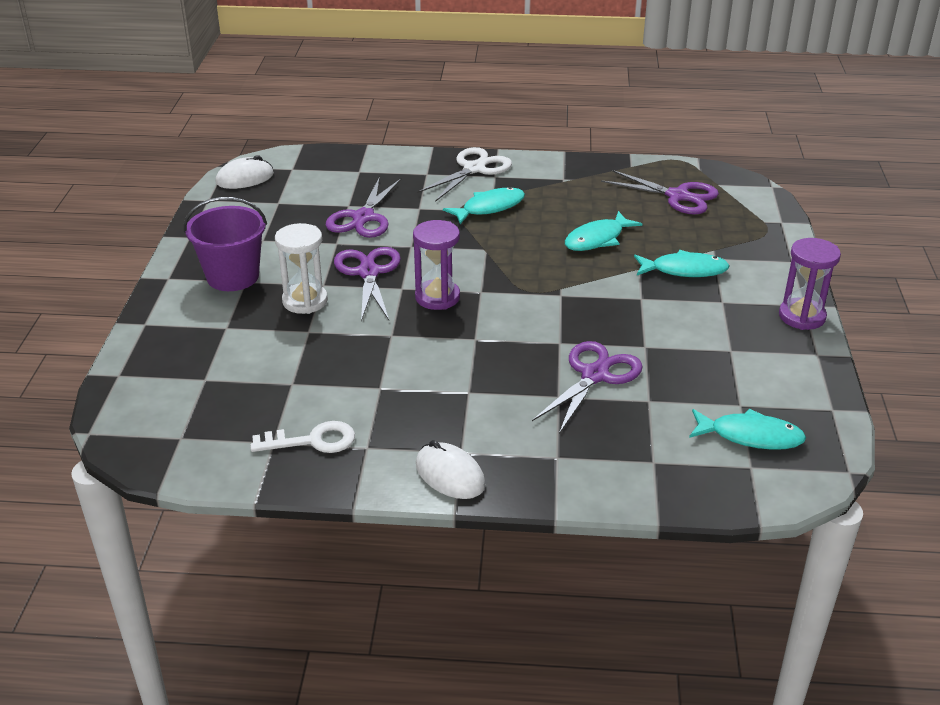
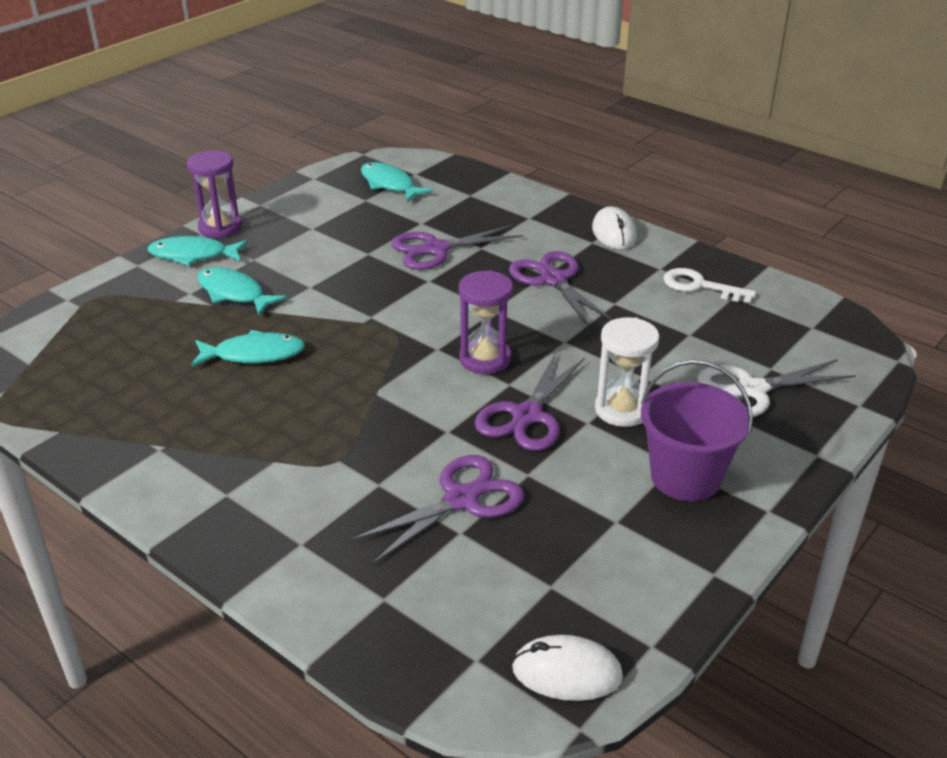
camera: 145 degrees left, 0 degrees up
white scissors [417,147,512,202] -> white scissors moved to [697,359,856,417]
turquoise fish [443,187,525,224] -> turquoise fish moved to [148,236,248,266]
purple scissors [601,169,719,215] -> purple scissors moved to [509,251,613,327]

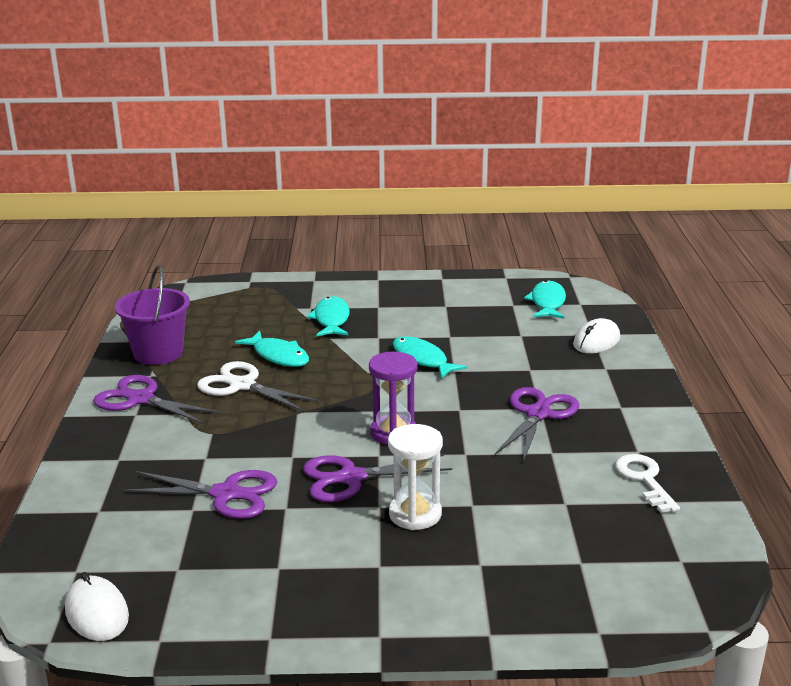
camera: 50 degrees right, 10 degrees down
turquoise fish [148,236,248,266] -> turquoise fish moved to [393,336,467,379]
purple hourglass [187,150,242,238] -> none
purple scissors [391,225,524,270] -> purple scissors moved to [93,375,221,424]
white mouse [592,207,637,249] -> white mouse moved to [573,318,620,354]
purple bucket [641,359,753,501] -> purple bucket moved to [115,265,190,365]
white scissors [697,359,856,417] -> white scissors moved to [197,361,321,412]

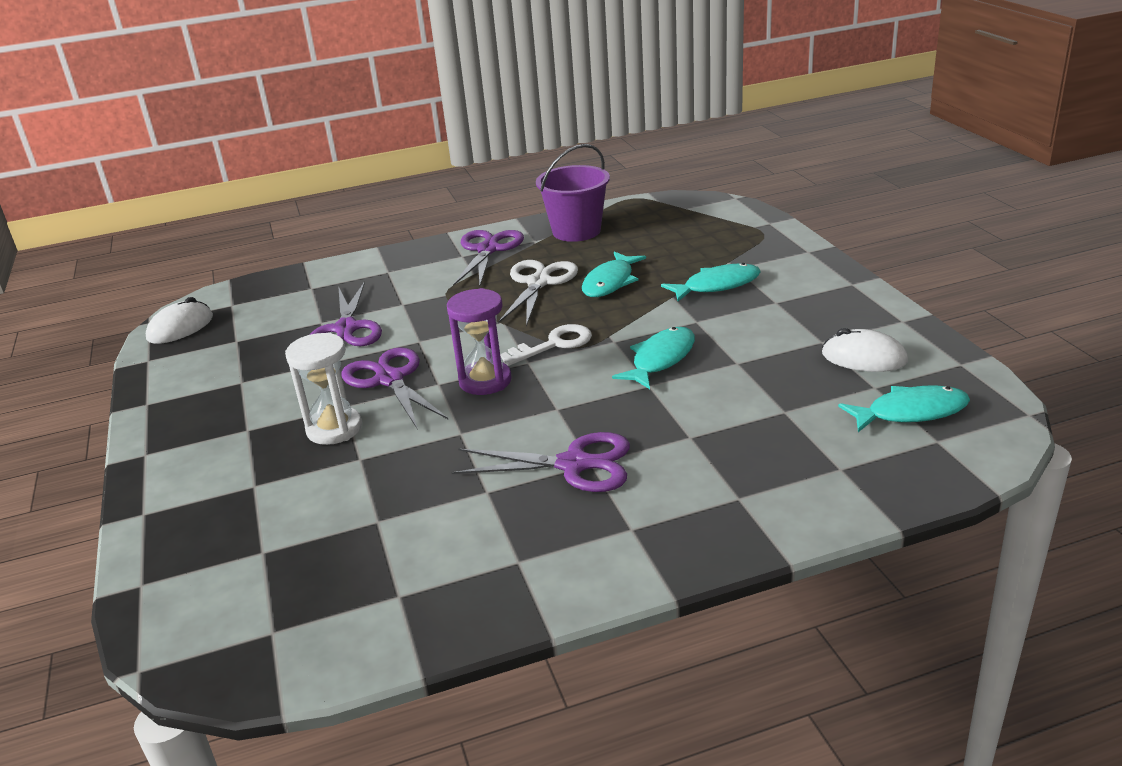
camera: 75 degrees right, 5 degrees up
white mouse [573,318,620,354] -> white mouse moved to [822,328,908,372]
white key [615,454,680,513] -> white key moved to [500,324,592,366]

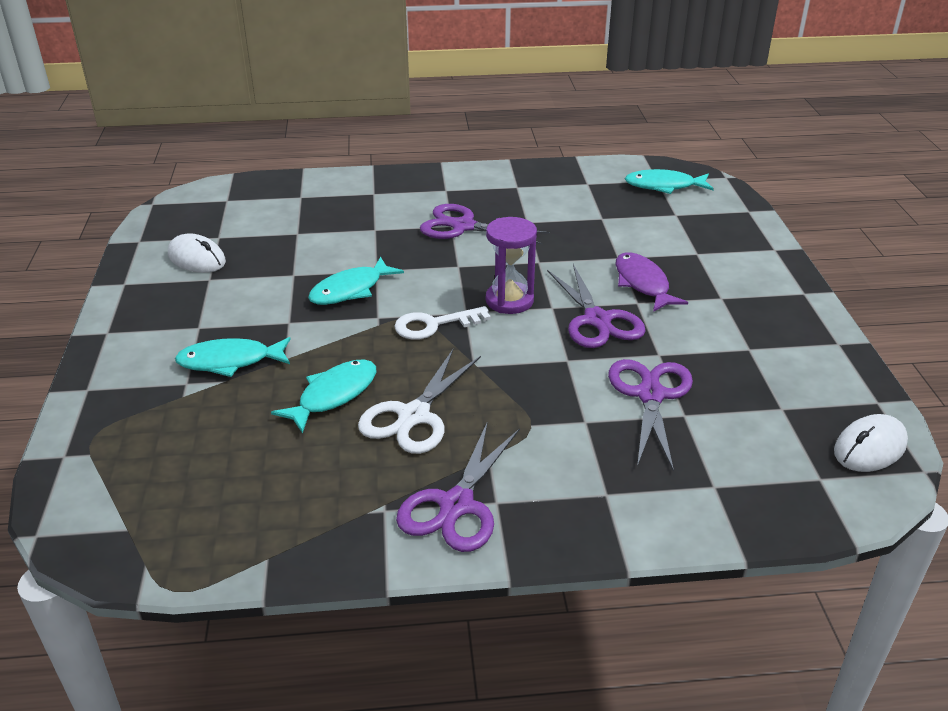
camera: 170 degrees left, 5 degrees up
white hourglass [285,333,362,445] -> purple fish [616,252,688,312]
purple bucket [536,144,610,242] -> none
turquoise fish [838,385,970,432] -> turquoise fish moved to [625,169,714,194]

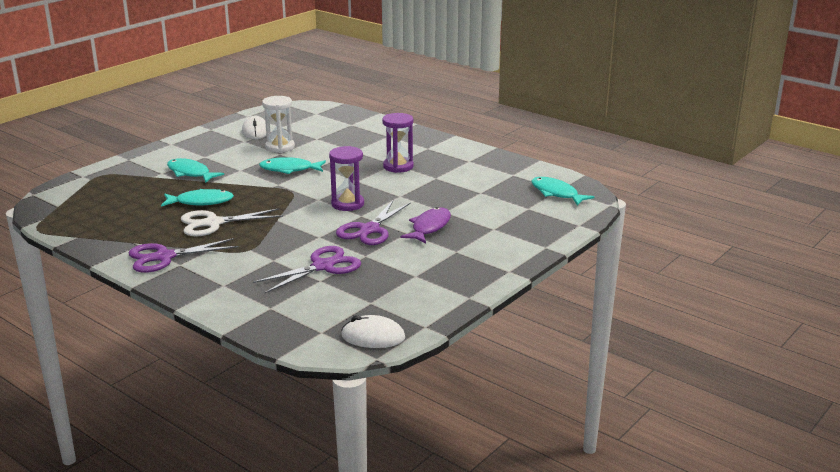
camera: 45 degrees right, 10 degrees down
white key [394,306,491,340] -> none
purple scissors [420,204,550,245] -> purple hourglass [382,113,414,173]
none -> white hourglass [262,96,295,153]

